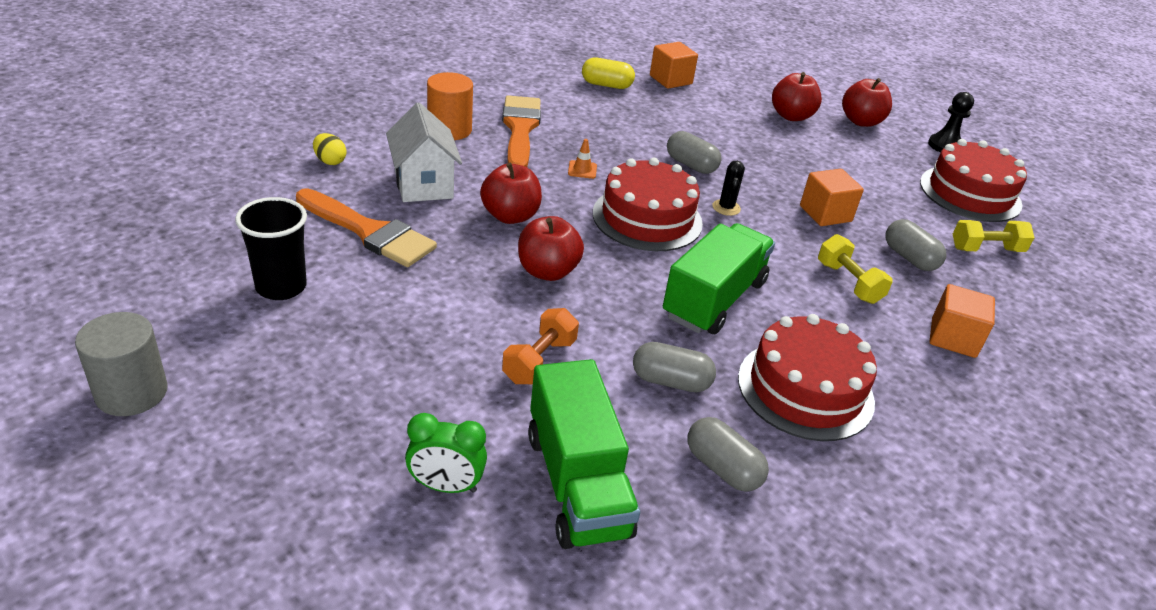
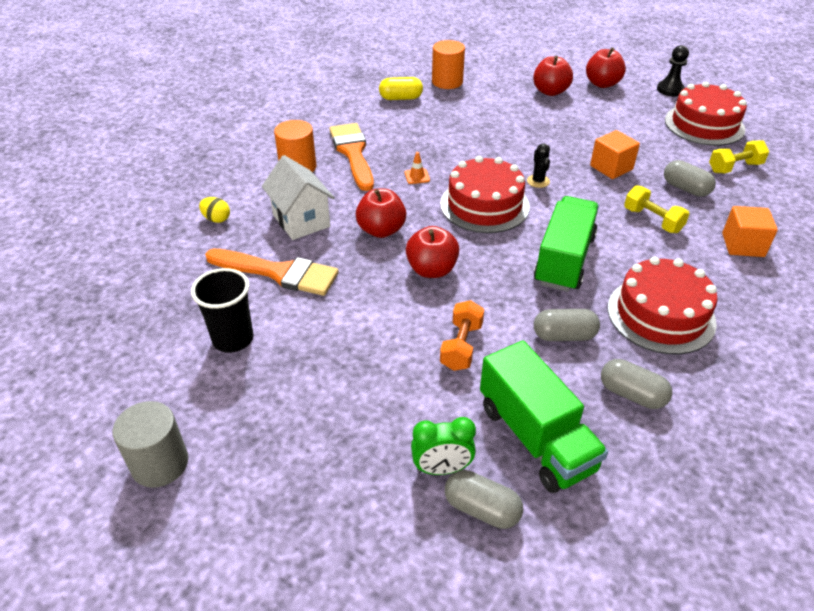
camera: 10 degrees left, 5 degrees up
orange cube [650,42,698,89] -> orange cylinder [432,40,465,89]
grey capsule [667,131,722,174] -> grey capsule moved to [445,470,523,529]

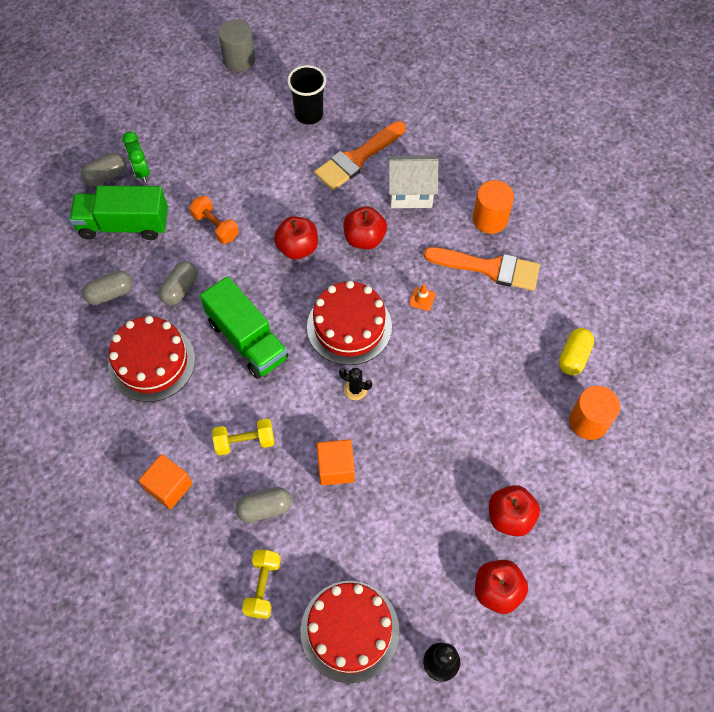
camera: 120 degrees right, 20 degrees up
yellow egg [199,197,230,223] -> none
green clock [411,417,476,475] -> green clock turned 45 degrees counterclockwise [122,131,150,183]

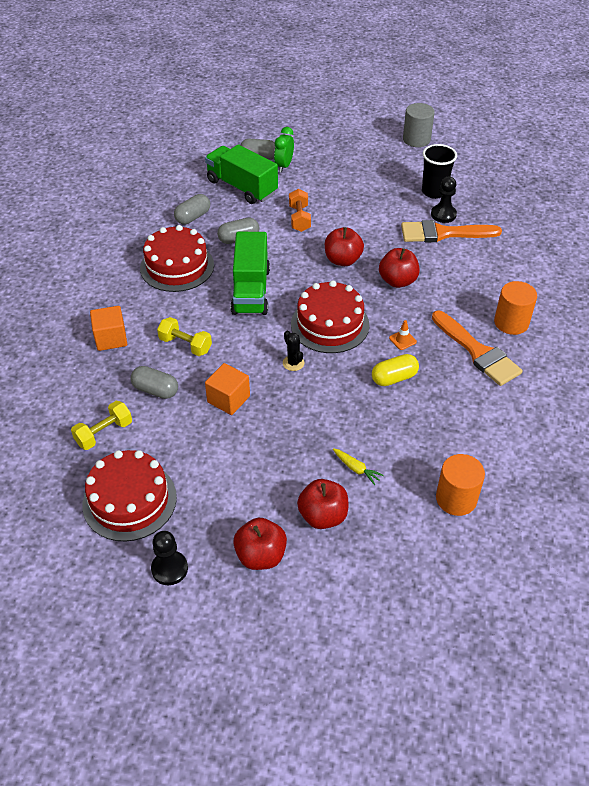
camera: 40 degrees right, 15 degrees down
grey capsule [82,270,132,305] -> grey capsule turned 60 degrees counterclockwise [174,194,210,224]
white house [388,155,438,208] -> none
yellow capsule [559,328,594,375] -> yellow capsule moved to [372,354,419,386]
none -> yellow carrot [333,448,384,485]
none -> black pawn [431,177,457,223]

